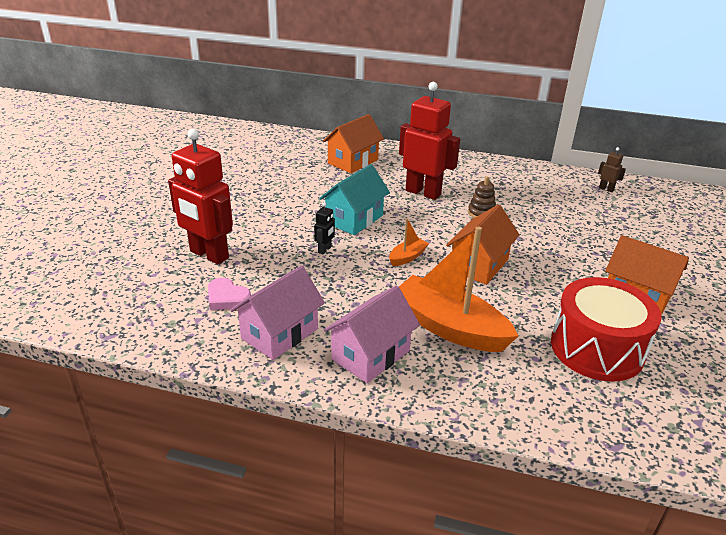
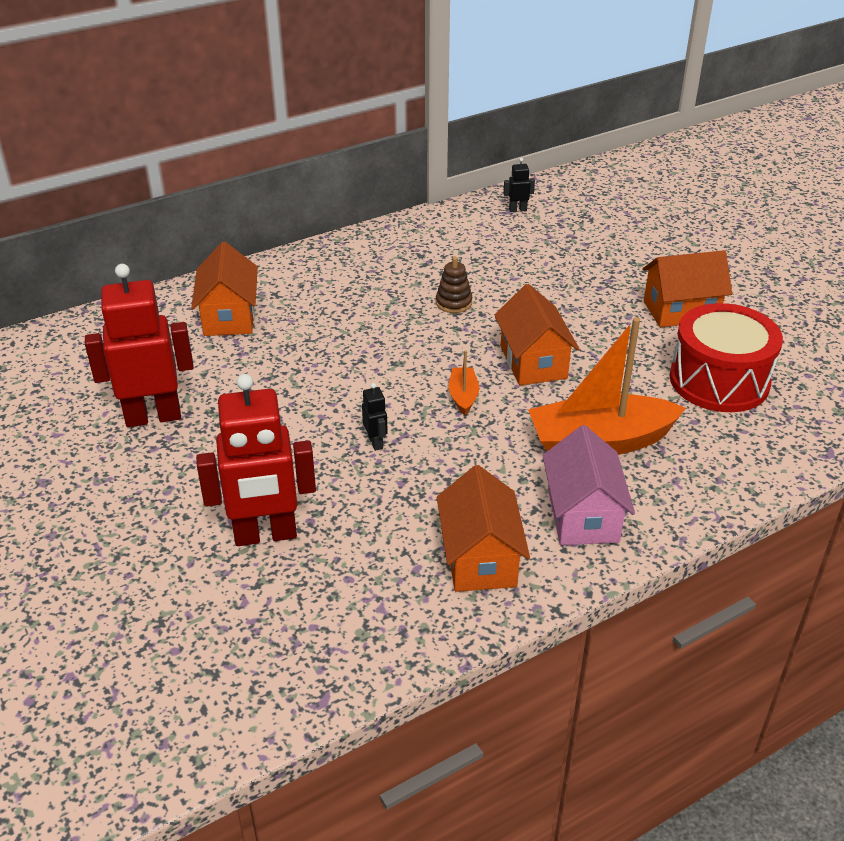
camera: 45 degrees left, 5 degrees up
pink heart [208,278,251,310] -> none
pink house [231,266,325,360] -> orange house [437,465,530,592]
turquoise house [319,164,390,235] -> none
red robot [399,82,460,200] -> red robot moved to [85,264,194,427]
brown robot [598,147,626,192] -> black robot [504,158,535,212]

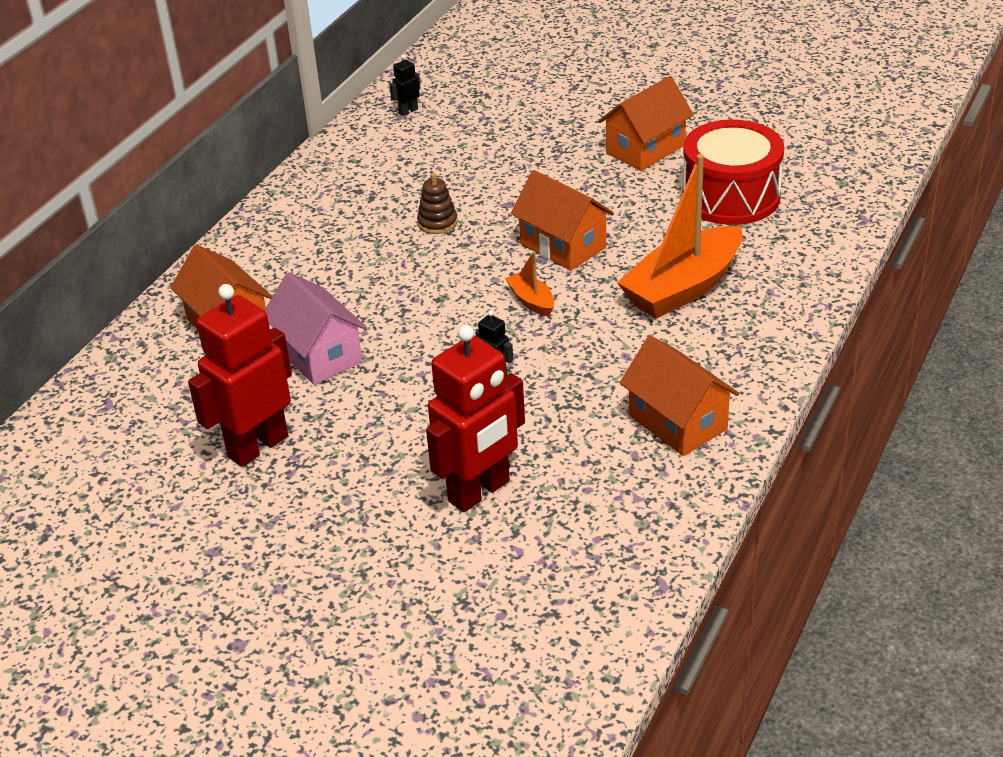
camera: 30 degrees left, 0 degrees up
pink house [542,425,635,545] -> pink house moved to [264,272,367,385]

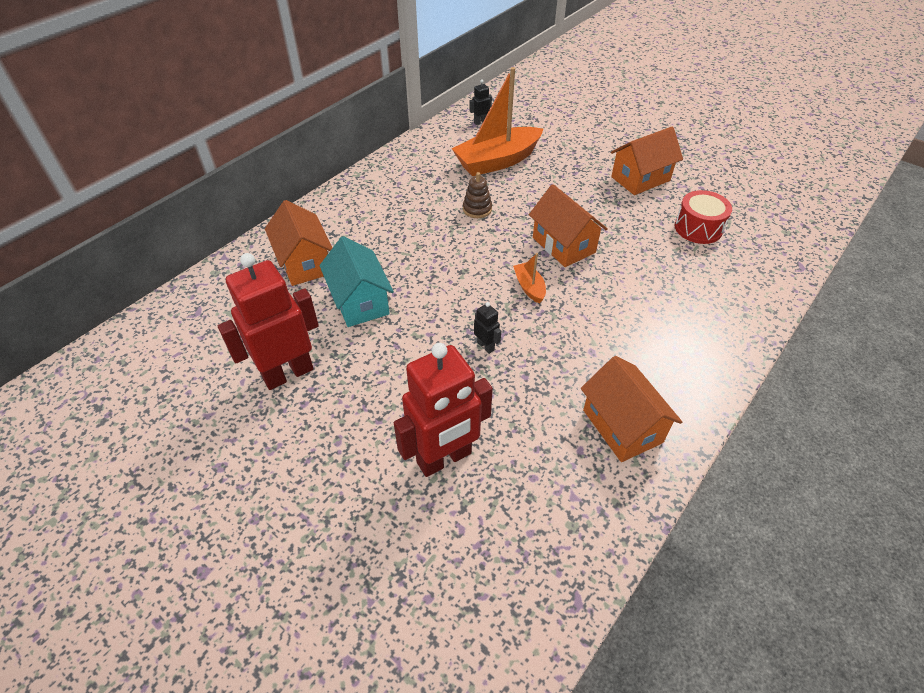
camera: 10 degrees right, 10 degrees up
pink house [264,272,367,385] -> turquoise house [320,236,394,327]
orange boat [617,154,743,319] -> orange boat moved to [452,67,543,176]
red drum [682,120,784,225] -> red drum [675,190,732,244], size x0.63

